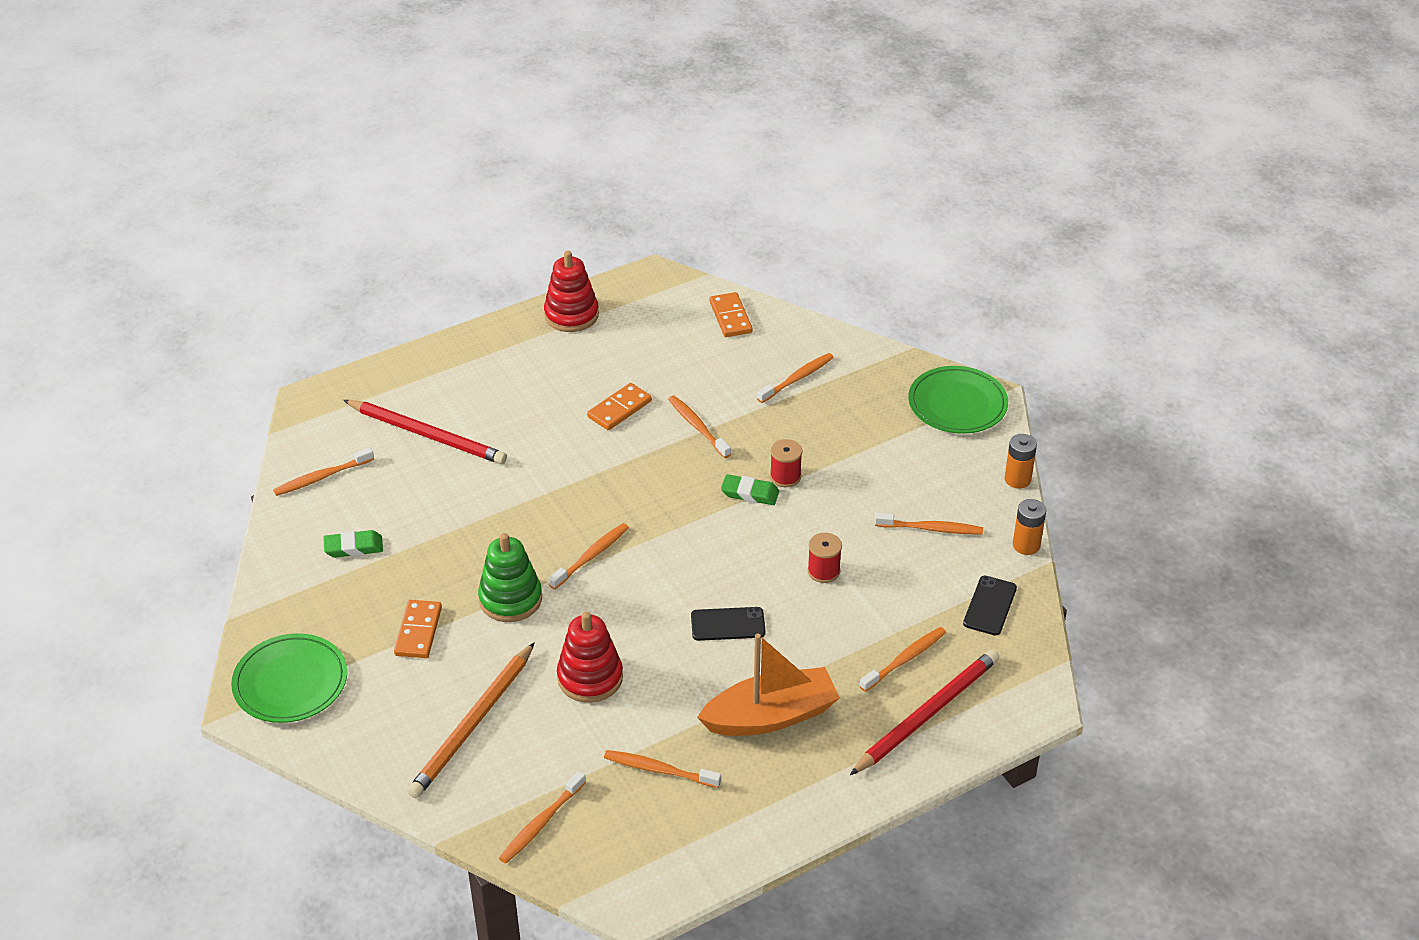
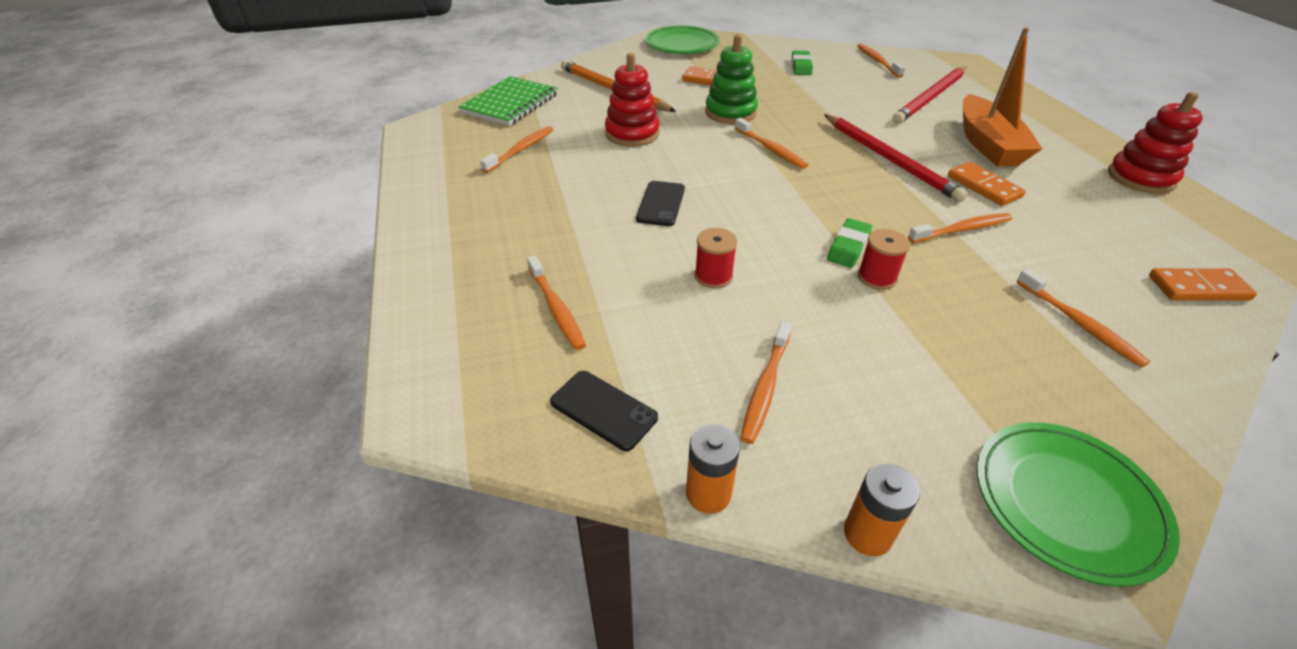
camera: 105 degrees right, 0 degrees up
orange toothbrush [499,771,586,864] -> green notebook [458,76,558,126]
orange boat [697,634,840,736] -> orange boat moved to [963,27,1042,166]
red pencil [850,649,999,775] -> red pencil moved to [824,114,968,202]

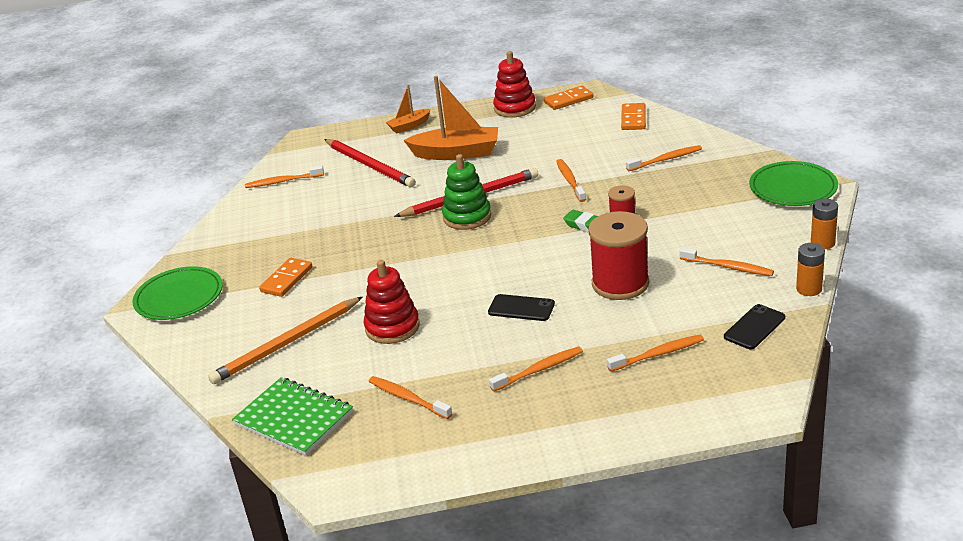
camera: 80 degrees left, 10 degrees down
red spool [695,228,737,289] -> red spool [588,211,649,300], size x2.00
green stacking toy [705,34,758,124] -> green stacking toy moved to [442,154,491,230]
orange toothbrush [735,118,808,169] -> orange toothbrush moved to [489,346,583,392]
green eraser [792,51,813,75] -> none
orange domino [948,162,1026,206] -> orange domino moved to [544,86,593,110]
none -> orange boat [386,85,431,133]

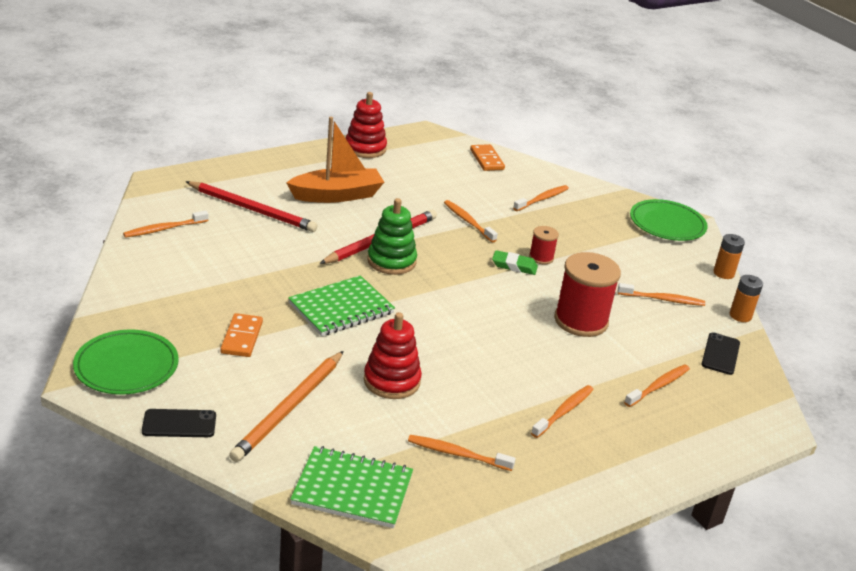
camera: 30 degrees left, 0 degrees up
orange boat [386,85,431,133] -> none
black phone [488,294,555,321] -> black phone moved to [142,409,216,437]
orange domino [544,86,593,110] -> none
none -> green notebook [288,275,395,336]

